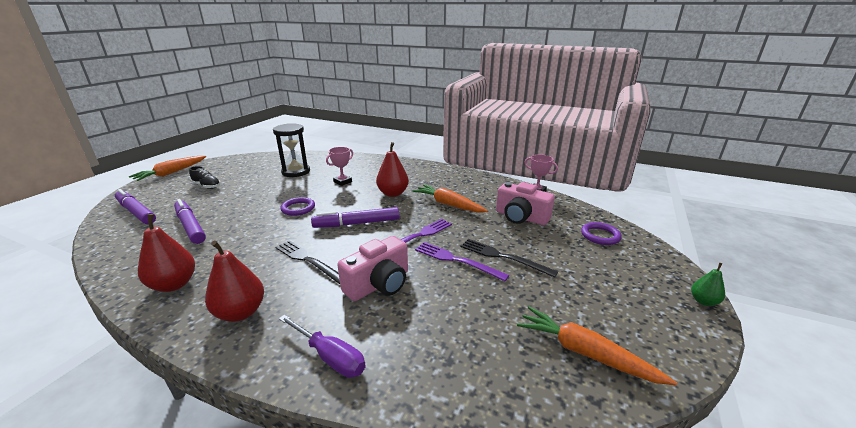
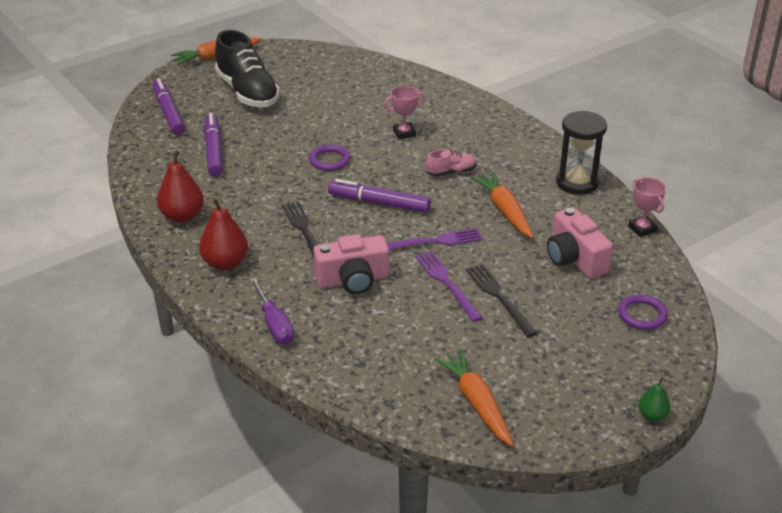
camera: 30 degrees right, 10 degrees up
black shoe [189,166,221,189] -> black shoe [215,30,280,107], size x2.12
black hourglass [273,123,310,177] -> black hourglass moved to [556,111,607,195]
red pear [376,142,409,197] -> pink shoe [426,149,477,177]

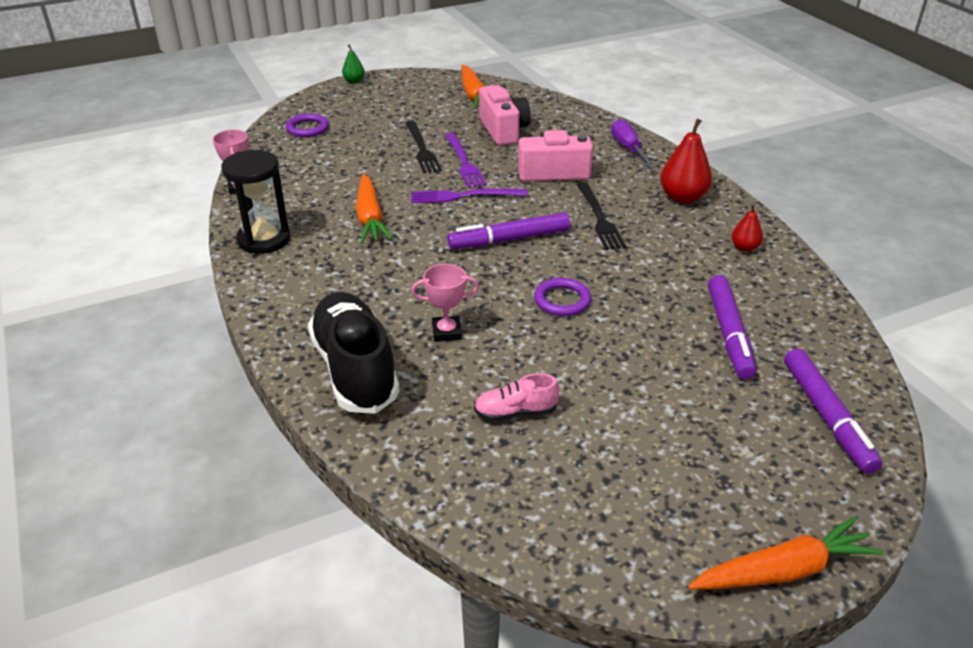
camera: 170 degrees left, 0 degrees up
red pear [157,150,204,223] -> red pear [731,204,763,252], size x0.56
black shoe [215,30,280,107] -> black shoe moved to [308,292,400,414]
purple marker [328,179,431,213] -> purple marker turned 135 degrees clockwise [447,212,570,249]
pink shoe [426,149,477,177] -> pink shoe moved to [474,373,559,421]
pink camera [547,207,613,279] -> pink camera moved to [479,85,531,145]

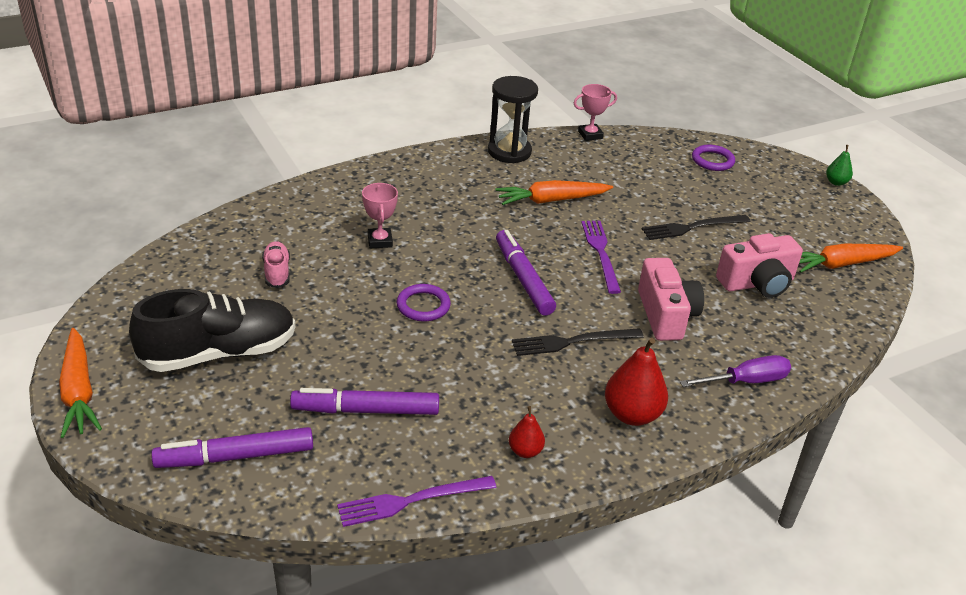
camera: 85 degrees right, 0 degrees up
black shoe [308,292,400,414] -> black shoe moved to [129,289,295,372]
purple fork [445,133,487,188] -> purple fork moved to [337,476,497,527]

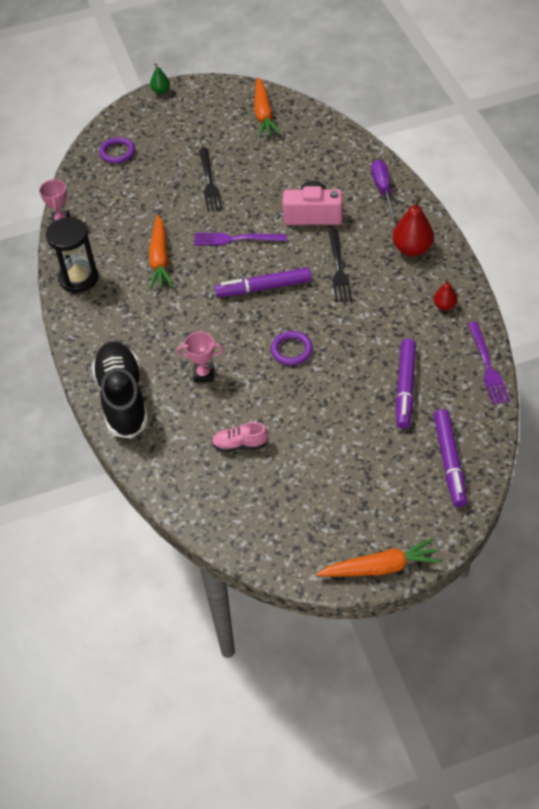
camera: 75 degrees left, 15 degrees up
black shoe [129,289,295,372] -> black shoe moved to [92,342,149,439]
pink camera [716,233,803,298] -> none

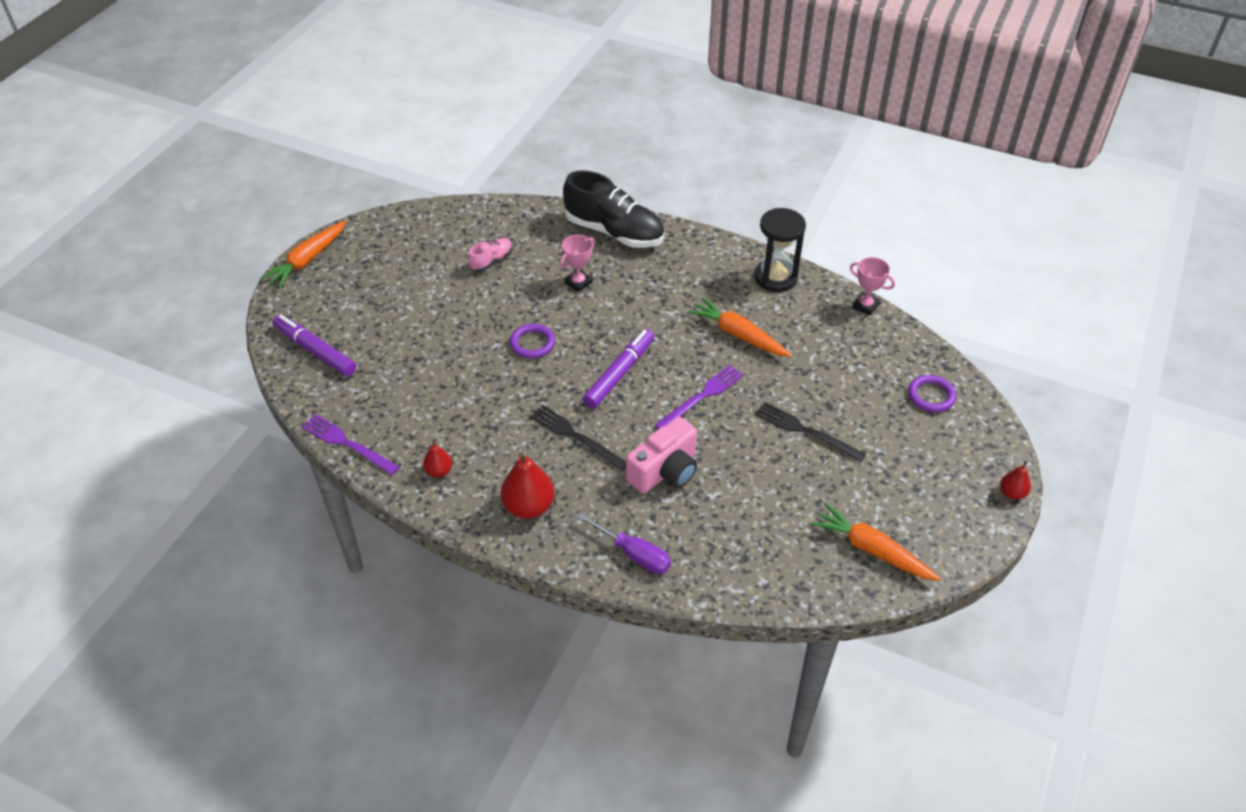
camera: 130 degrees right, 5 degrees down
green pear [150,63,170,94] -> red pear [1000,461,1031,500]
purple marker [396,339,416,429] -> none

